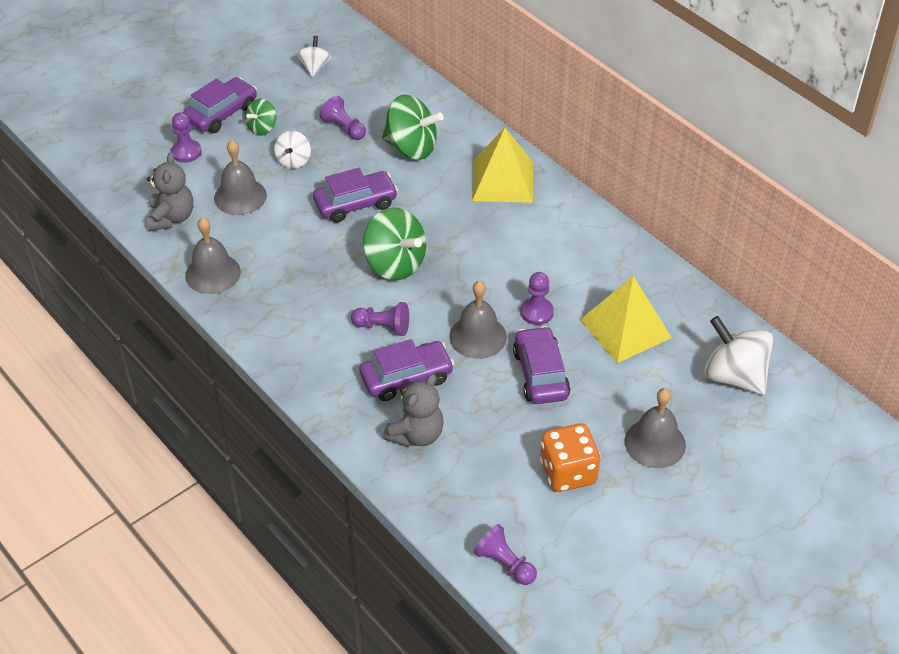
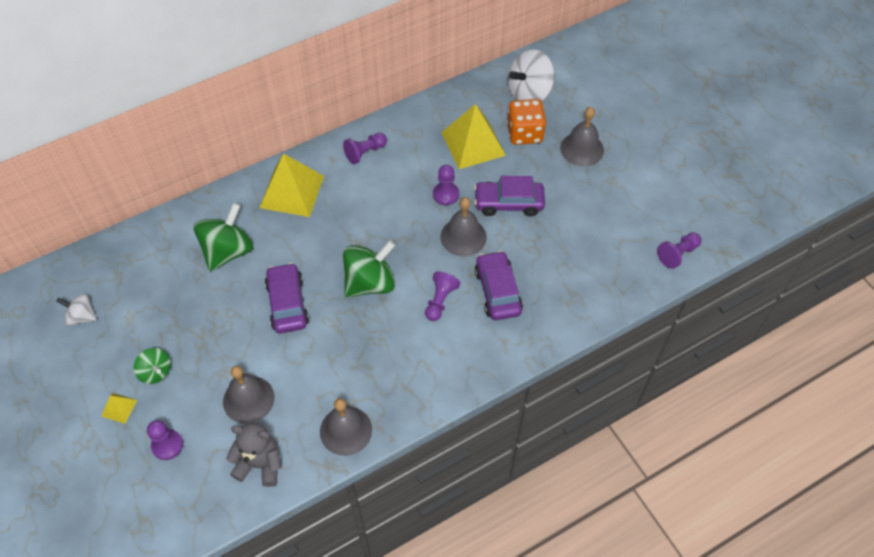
camera: 80 degrees left, 10 degrees up
purple car [183,77,257,133] -> yellow pyramid [101,393,137,424]
white spinning top [274,131,311,169] -> none
purple pawn [319,96,366,140] -> purple pawn moved to [343,133,387,164]
grey teddy bear [383,374,444,447] -> none
orange dice [540,423,601,492] -> orange dice moved to [507,99,546,145]

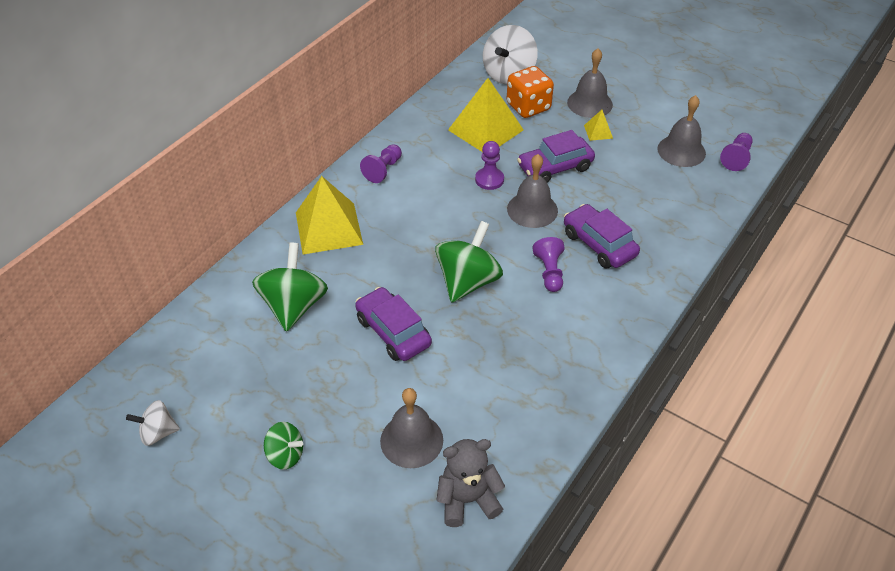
camera: 25 degrees left, 10 degrees down
yellow pyramid [101,393,137,424] -> yellow pyramid moved to [584,110,613,141]
purple pawn [147,420,183,460] -> none
grey bell [320,398,372,456] -> grey bell moved to [658,95,706,167]

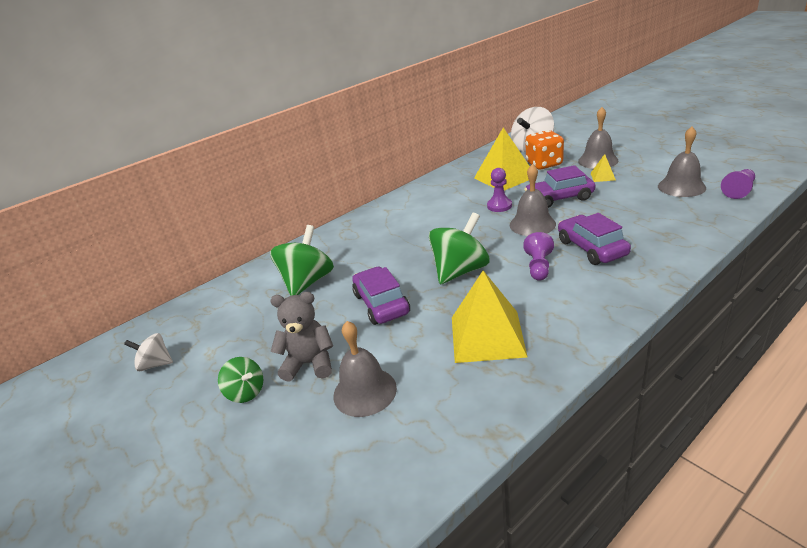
camera: 20 degrees right, 15 degrees down
yellow pyramid [296,176,363,254] -> yellow pyramid moved to [452,270,527,363]
purple pawn [360,144,402,183] -> none
grey teddy bear [436,439,505,527] -> grey teddy bear moved to [270,292,333,382]

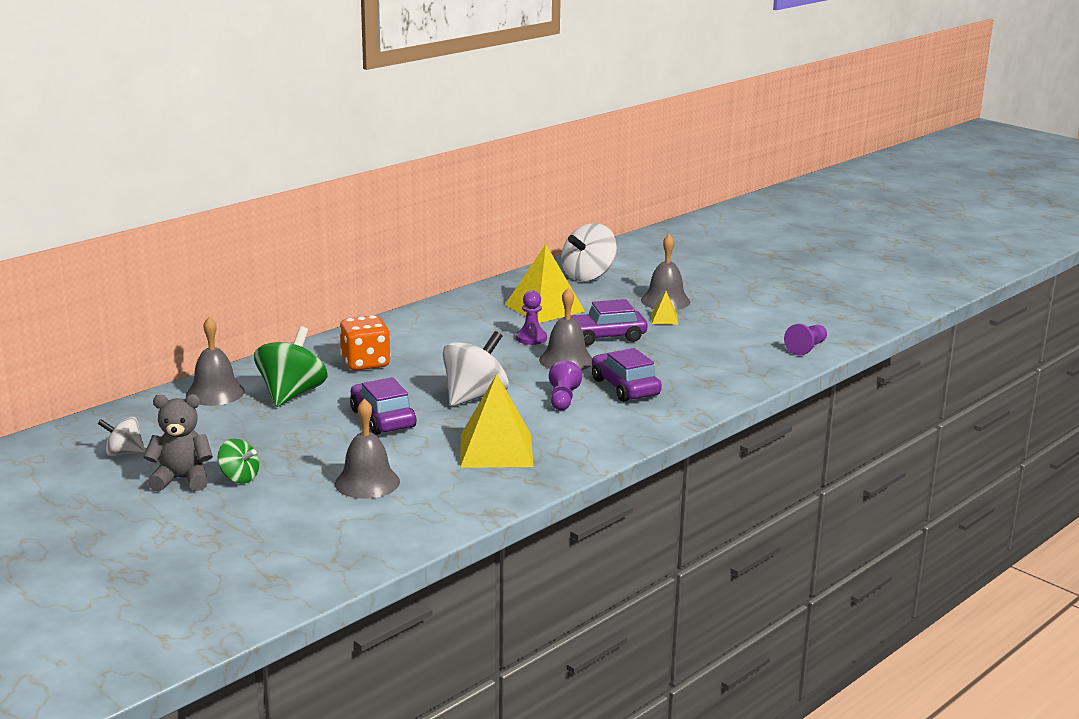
camera: 10 degrees left, 10 degrees down
grey teddy bear [270,292,333,382] -> grey teddy bear moved to [143,394,213,492]
green spinning top [429,213,490,284] -> white spinning top [443,331,509,406]
orange dice [526,130,564,169] -> orange dice moved to [339,315,391,370]
grey bell [658,127,706,197] -> grey bell moved to [186,317,245,406]

